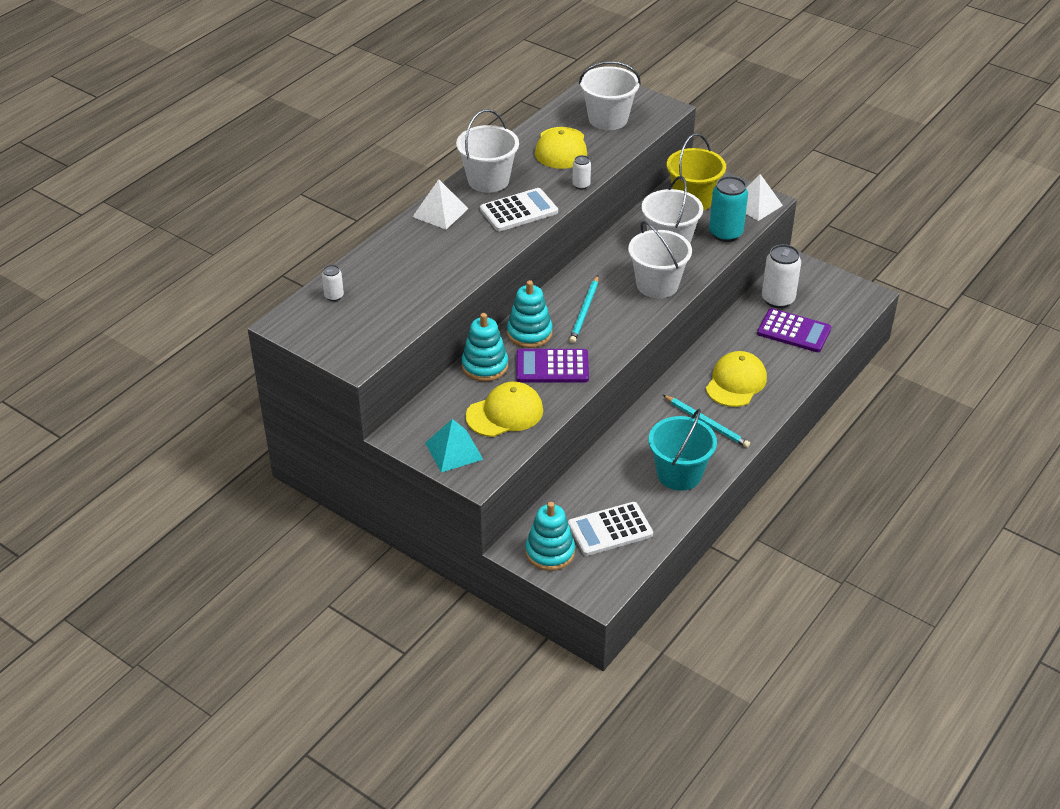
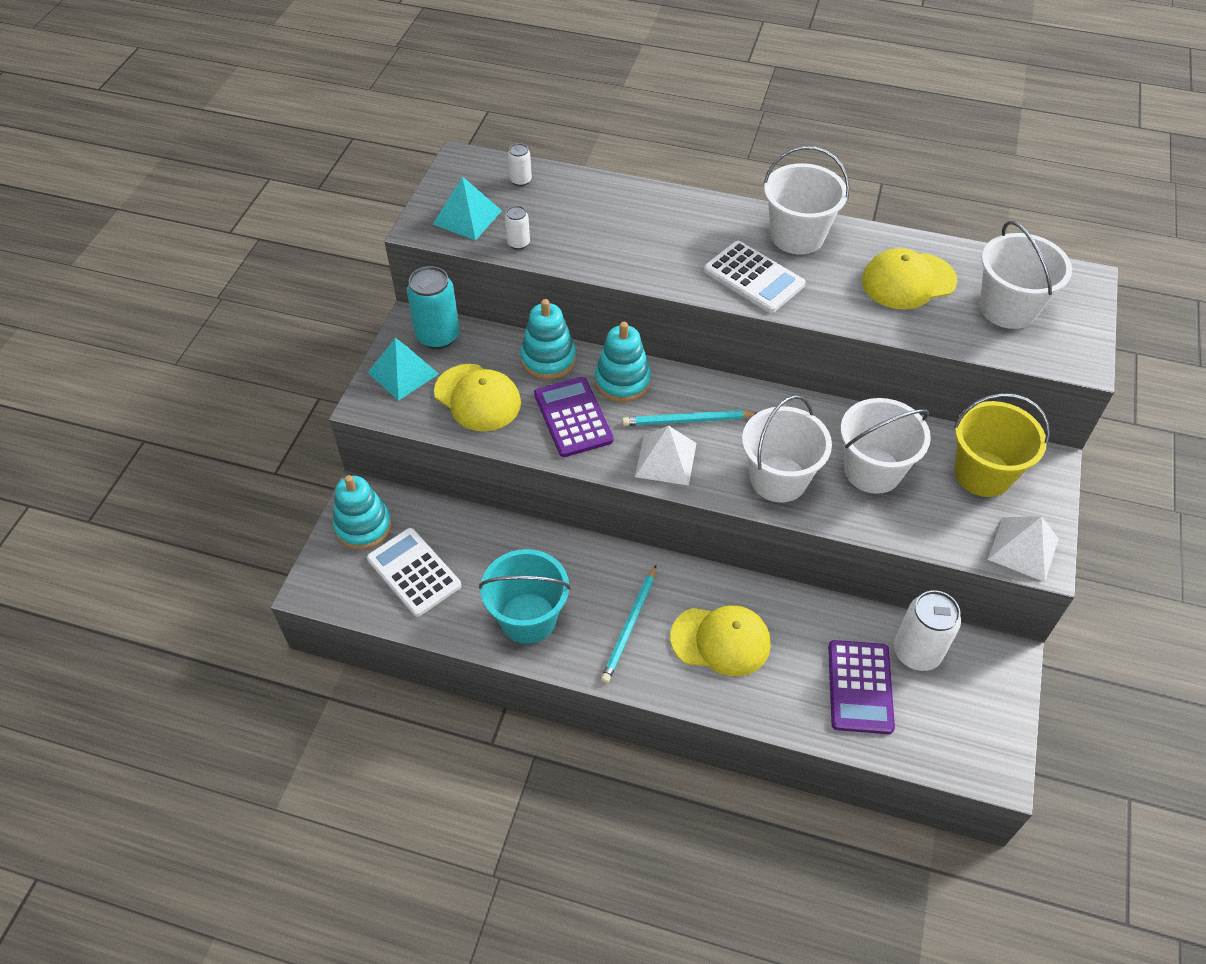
camera: 70 degrees right, 10 degrees up
white pyramid [413,179,468,229] -> white pyramid moved to [635,426,697,485]
white can [573,155,591,189] -> white can moved to [505,206,530,250]
turquoise can [709,176,748,242] -> turquoise can moved to [407,266,460,349]
none -> turquoise pyramid [433,176,502,240]

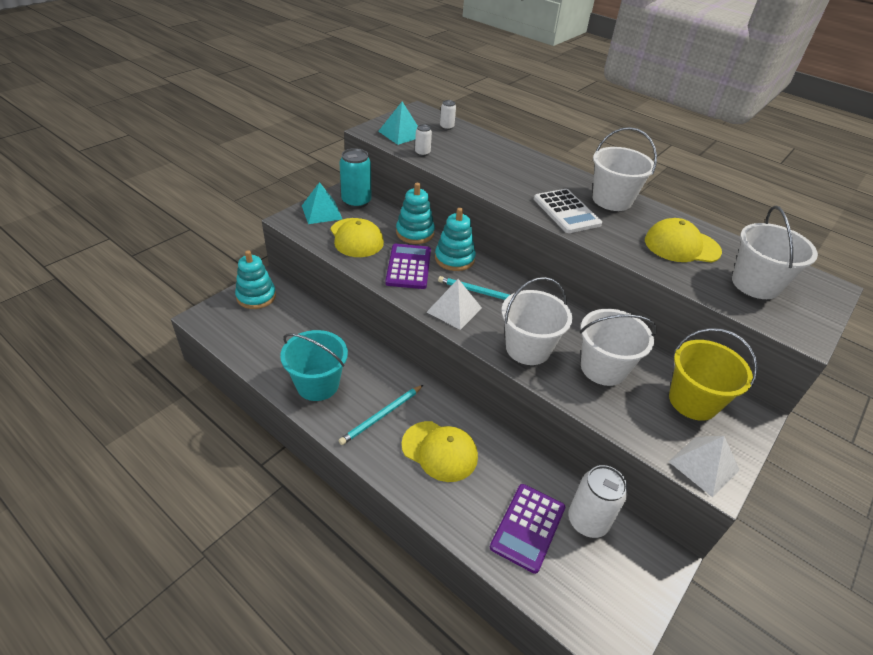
camera: 20 degrees right, 10 degrees down
white calculator [367,528,461,617] -> none

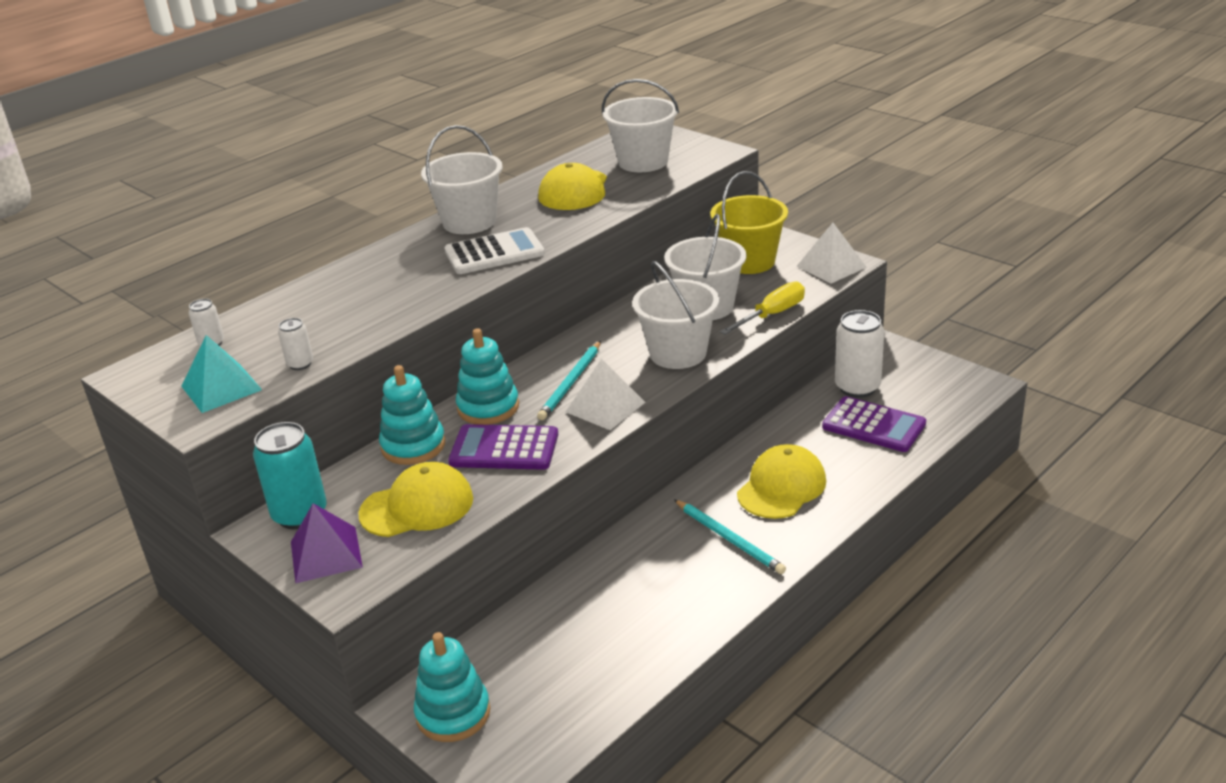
camera: 80 degrees left, 10 degrees down
turquoise bucket [280,330,348,401] -> none
turquoise pyramid [302,182,342,224] -> purple pyramid [291,503,363,584]
none -> yellow screwdriver [720,281,805,335]

